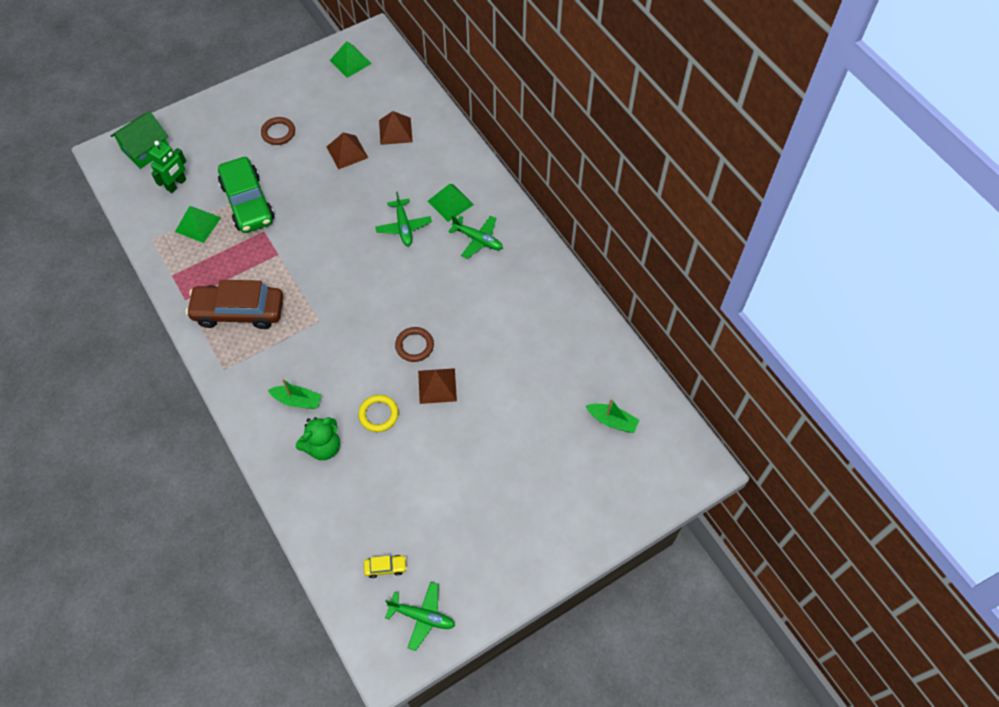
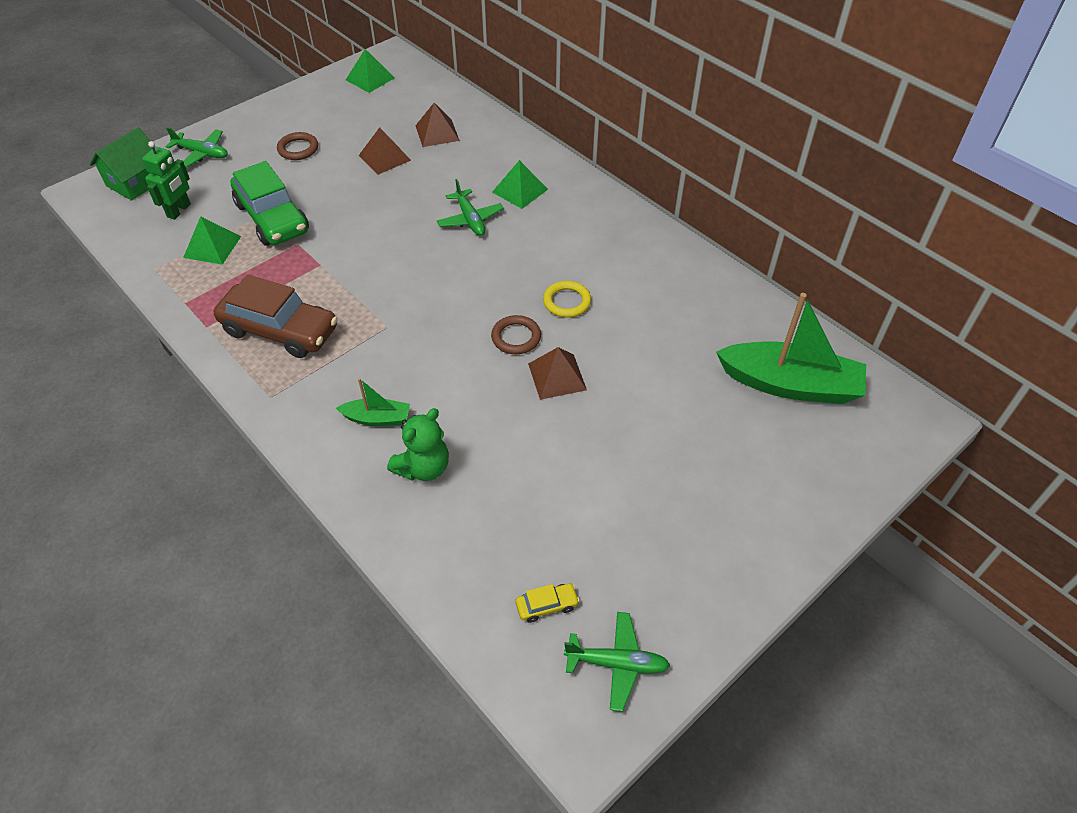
camera: 10 degrees left, 10 degrees down
brown car [186,280,283,329] -> brown car turned 150 degrees counterclockwise [214,274,338,358]
yellow ring [358,395,399,432] -> yellow ring moved to [543,281,591,318]
green plane [448,215,503,259] -> green plane moved to [165,127,228,168]
green boat [586,398,639,433] -> green boat [716,293,866,404], size x2.05

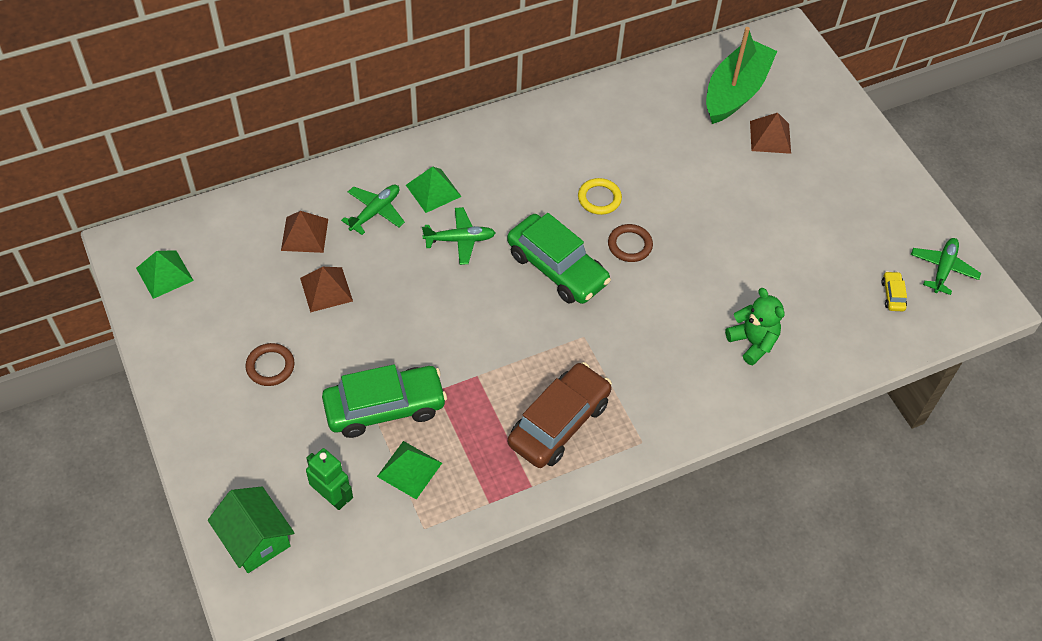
camera: 75 degrees left, 5 degrees up
green plane [165,127,228,168] -> green plane moved to [341,185,405,235]
green boat [336,378,410,426] -> none
brown pyramid [528,347,587,400] -> brown pyramid moved to [750,113,791,154]
none -> green car [507,213,611,304]

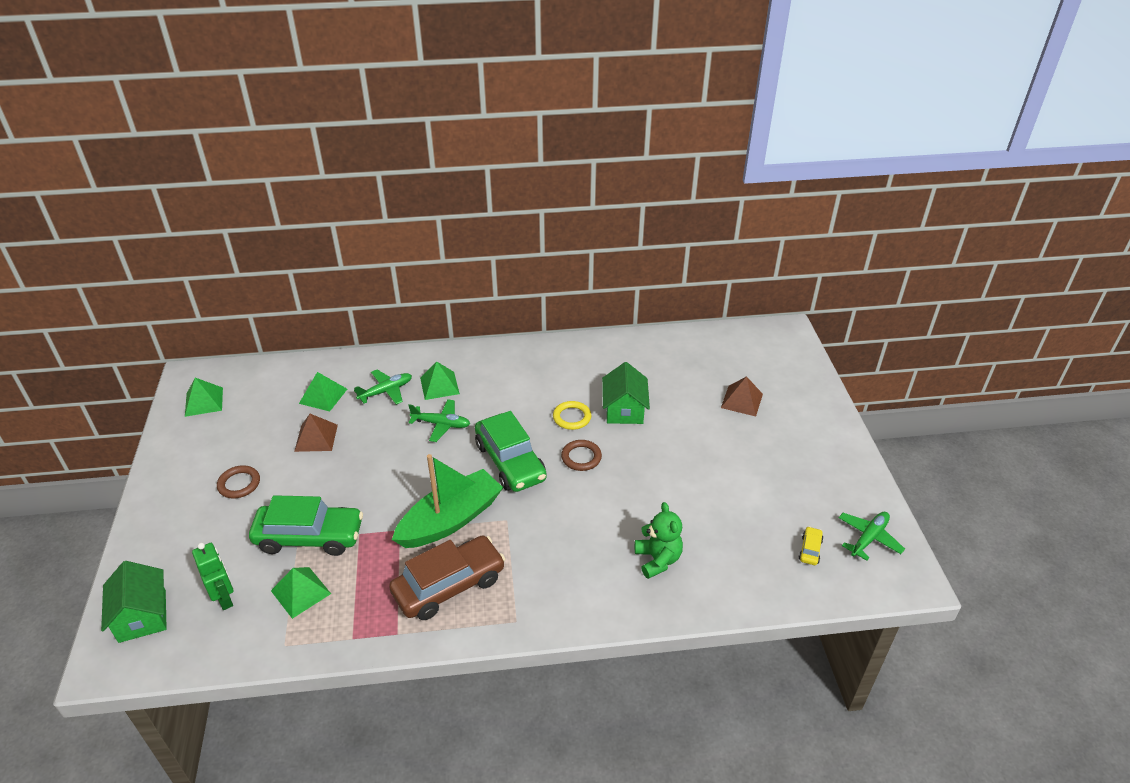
camera: 20 degrees right, 15 degrees down
brown pyramid [281,211,328,253] -> green pyramid [299,372,347,412]
green boat [706,27,777,124] -> green boat moved to [392,454,503,548]
none -> green house [602,362,650,424]

